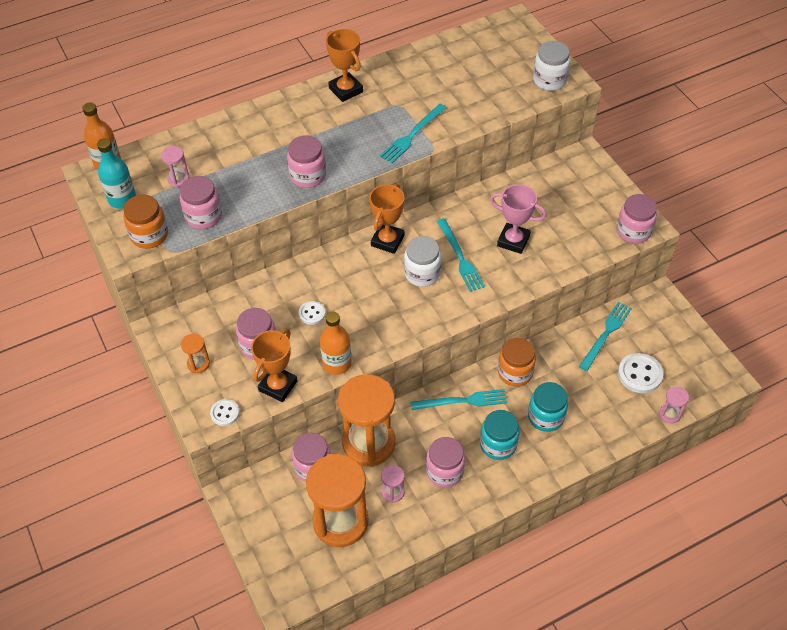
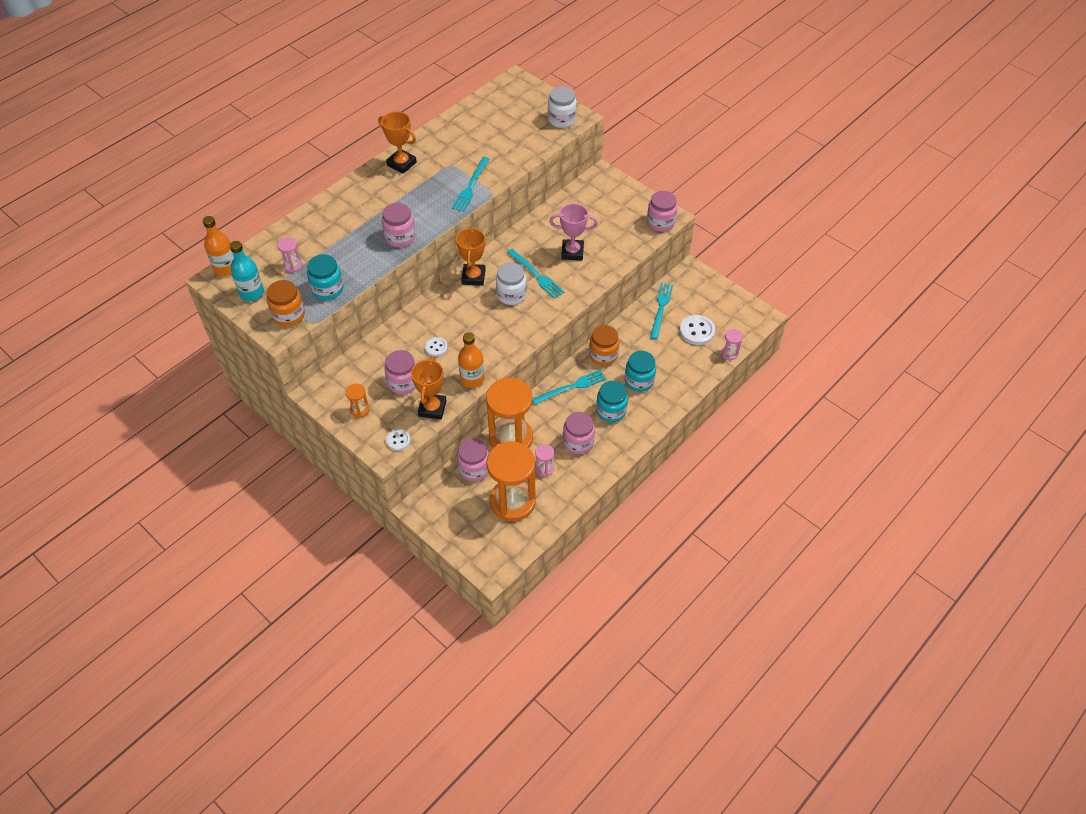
camera: 20 degrees left, 0 degrees up
pink jar [180,176,222,229] -> turquoise jar [307,254,344,300]

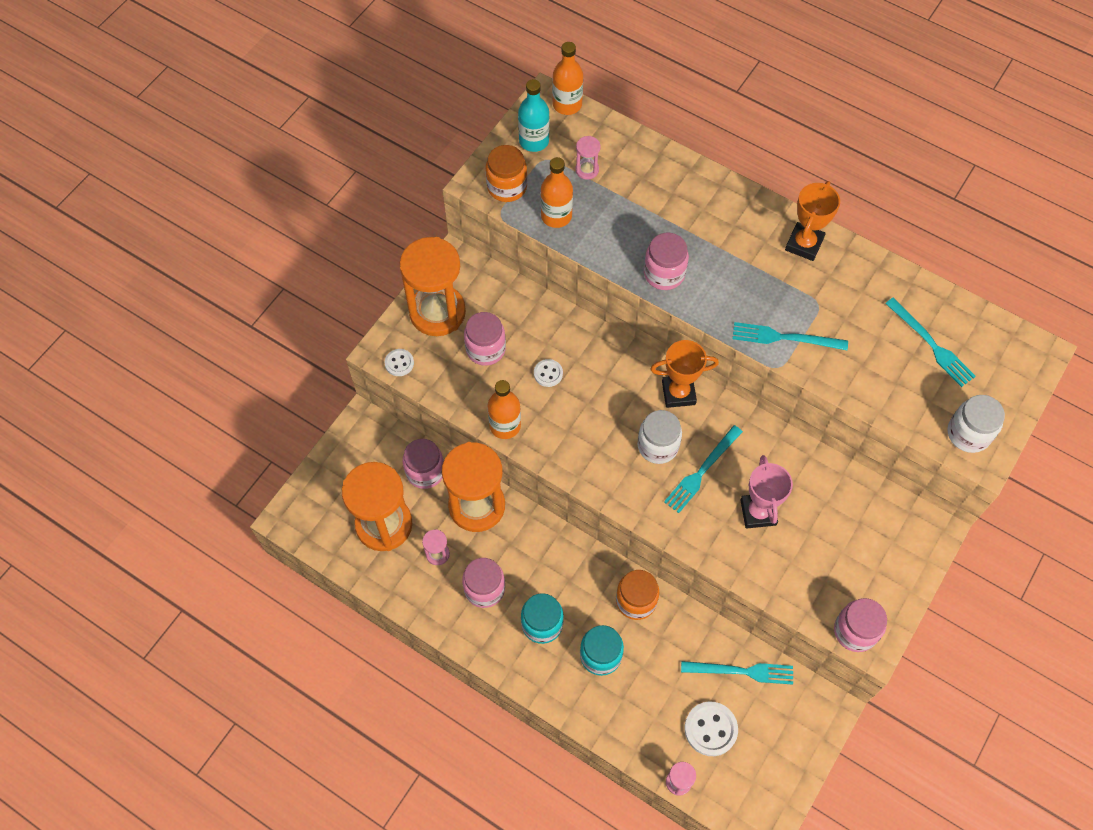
camera: 80 degrees right, 10 degrees up
turquoise jar [307,254,344,300] -> orange bottle [540,157,573,228]
orange hourglass [346,384,370,418] -> orange hourglass [400,237,466,336], size x2.41
orange trophy [411,357,447,419] -> none
turquoise fork [532,370,606,405] -> turquoise fork moved to [885,298,976,387]

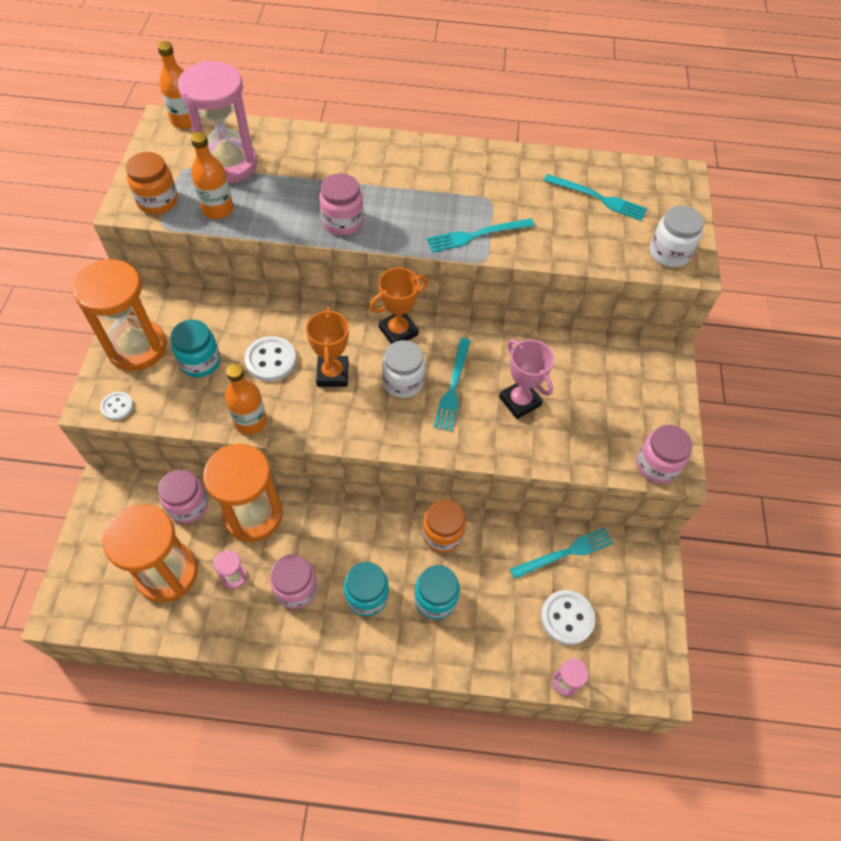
camera: 30 degrees left, 5 degrees down
pink jar [464,312,506,366] -> turquoise jar [171,320,220,377]
turquoise bottle [518,79,550,152] -> none
white button [534,359,563,387] -> white button [245,336,296,381], size x1.70
pink hourglass [575,136,600,180] -> pink hourglass [178,61,257,183], size x2.41
orange trophy [785,181,840,261] -> orange trophy moved to [306,307,349,387]

